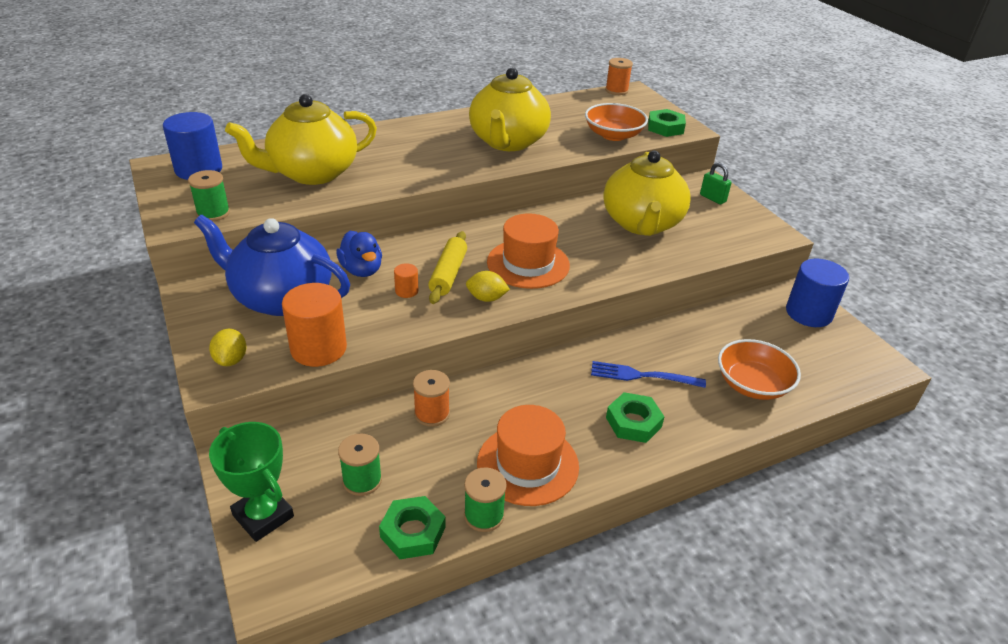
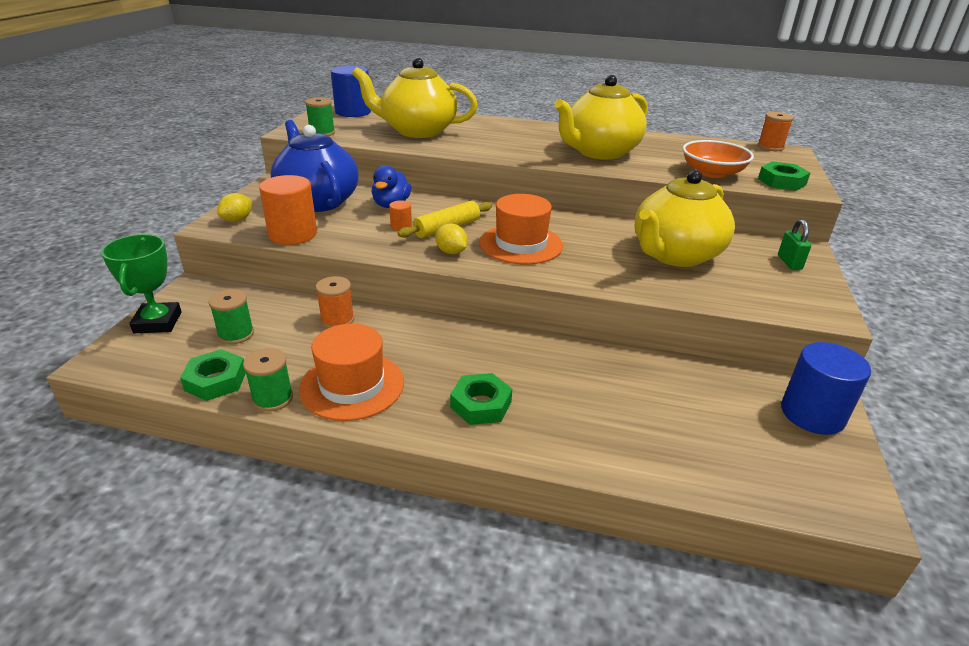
camera: 40 degrees right, 5 degrees down
blue fork [591,361,706,388] -> none
orange bowl [718,339,801,400] -> none

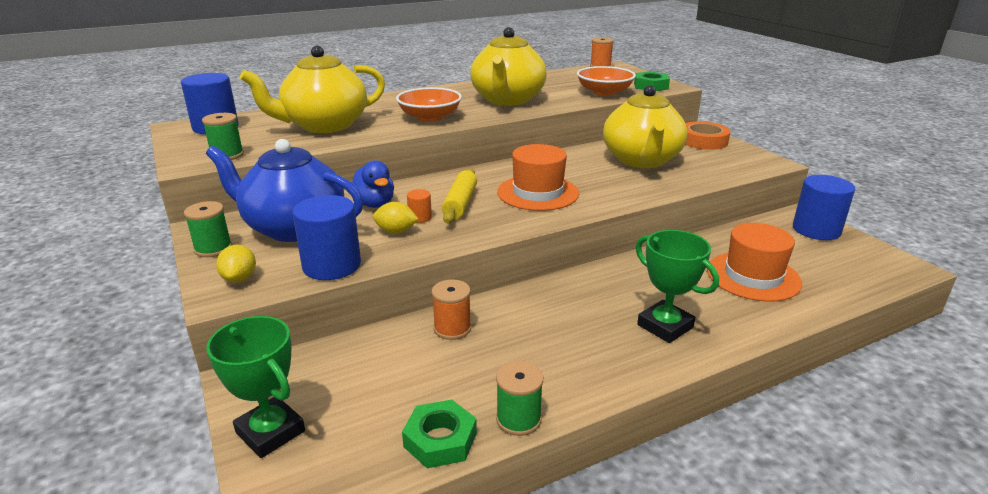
camera: 40 degrees left, 5 degrees down
green spool [208,289,254,344] -> green spool moved to [184,201,232,257]
orange cylinder [259,175,317,245] -> blue cylinder [292,195,361,280]
orange hat [299,324,404,421] -> orange hat moved to [707,223,802,302]
yellow lemon [435,223,468,254] -> yellow lemon moved to [373,202,418,234]
green nut [450,373,512,425] -> green trophy [636,230,719,343]
green padlock [778,219,811,270] -> orange tape [685,121,730,150]
none -> orange bowl [396,87,462,122]

